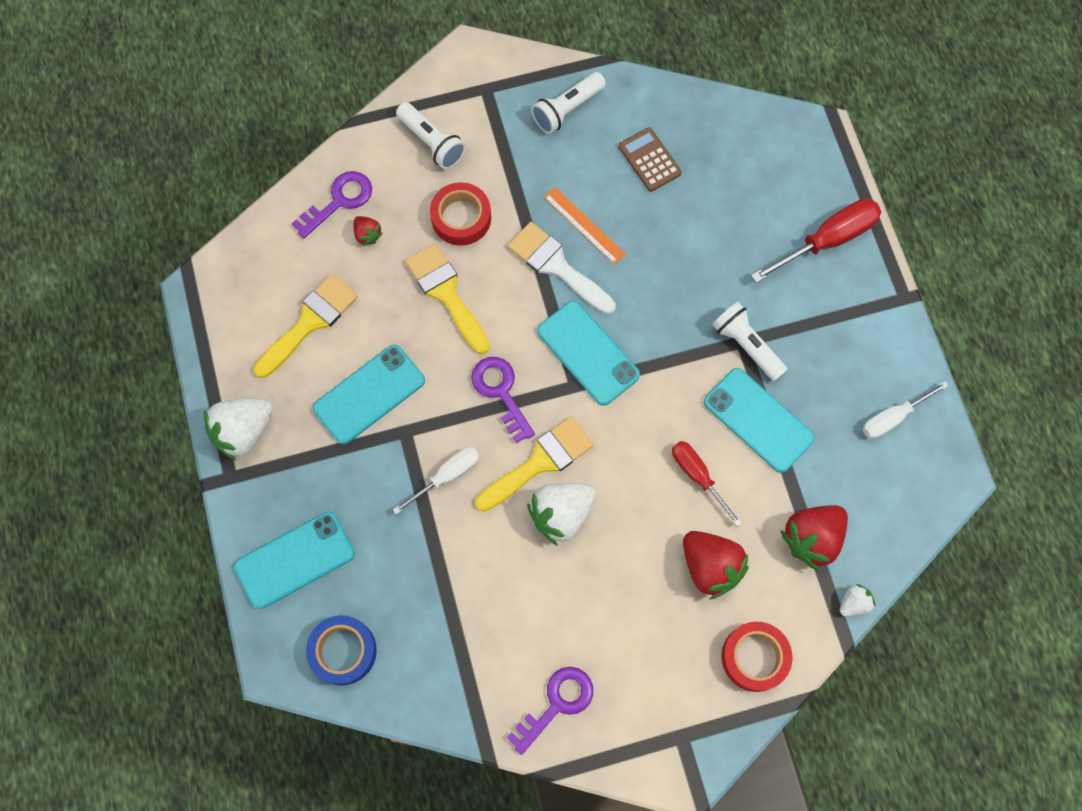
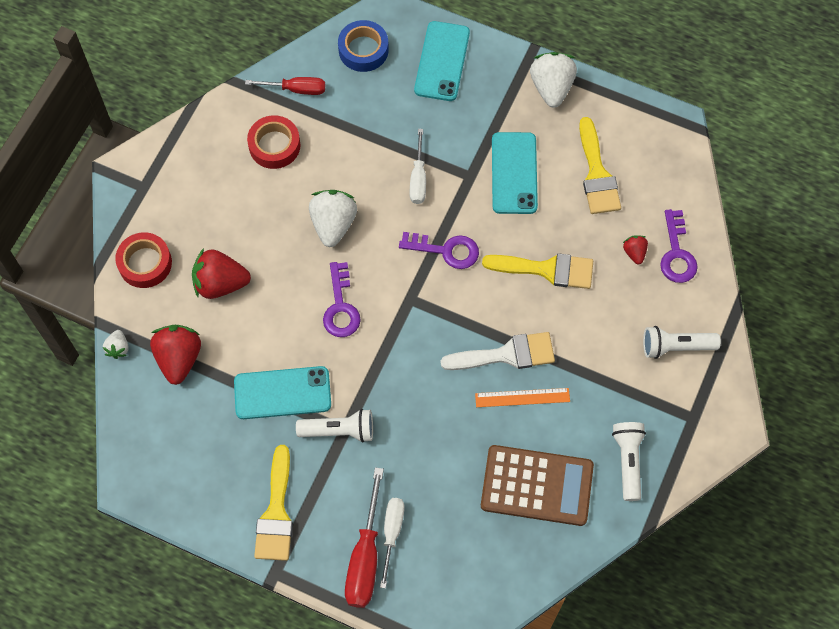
camera: 130 degrees right, 5 degrees down
red strawberry [353,216,383,246] -> red strawberry turned 75 degrees clockwise [623,235,648,264]
red tape [430,182,491,246] -> red tape moved to [247,115,300,169]
yellow brush [475,417,594,511] -> yellow brush moved to [254,445,293,561]
purple key [507,667,593,755] -> purple key moved to [323,262,361,337]
turquoise phone [537,301,640,406] -> none
brown calculator [618,127,682,192] -> brown calculator [481,445,594,526], size x1.81
red screwdriver [672,441,742,527] -> red screwdriver moved to [245,77,325,95]
white screwdriver [862,381,949,439] -> white screwdriver moved to [380,498,405,589]

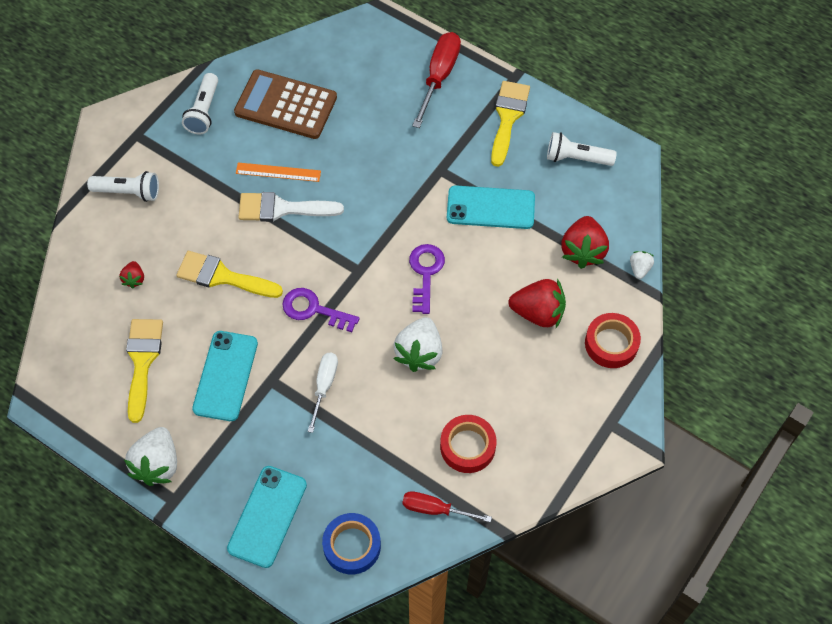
camera: 170 degrees left, 5 degrees down
white flashlight [296,409,373,443] -> white flashlight moved to [547,132,617,166]
white screwdriver [380,498,405,589] -> none
purple key [660,209,698,283] -> none

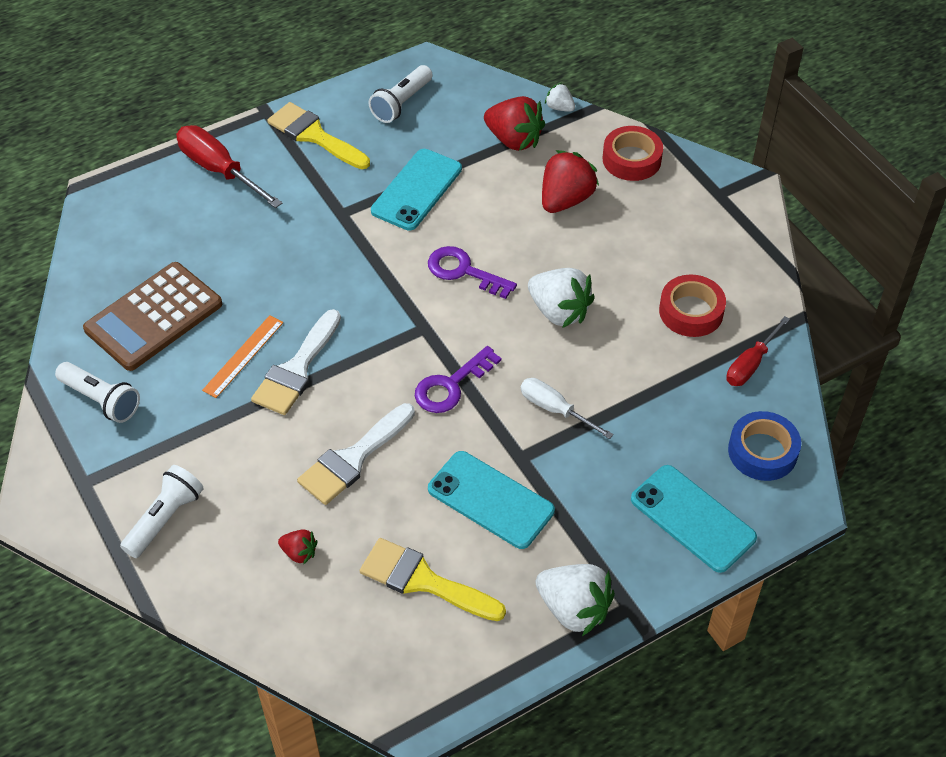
camera: 65 degrees left, 10 degrees down
yellow brush [176,251,283,298] -> white brush [297,403,415,505]

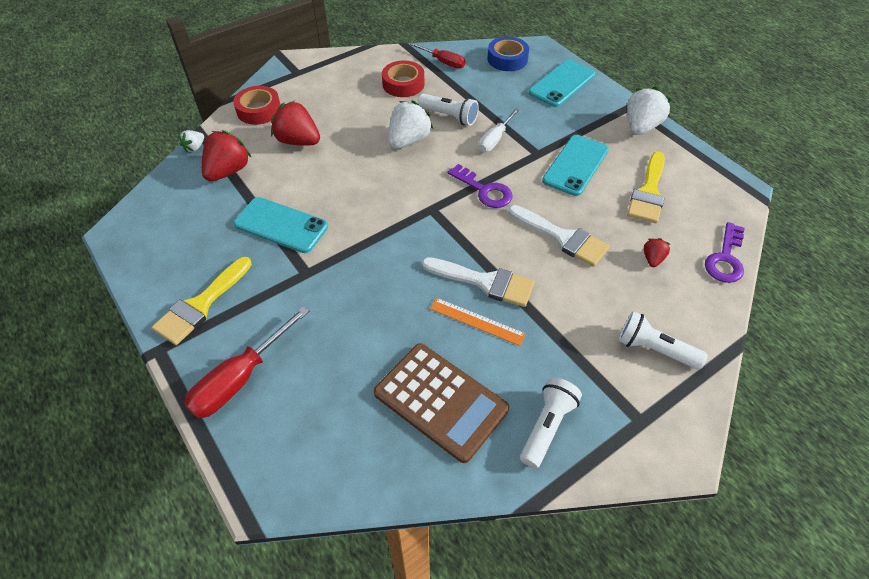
camera: 95 degrees left, 0 degrees up
white flashlight [368,65,433,123] -> white flashlight moved to [418,94,479,126]
purple key [428,246,517,299] -> purple key moved to [705,222,745,283]

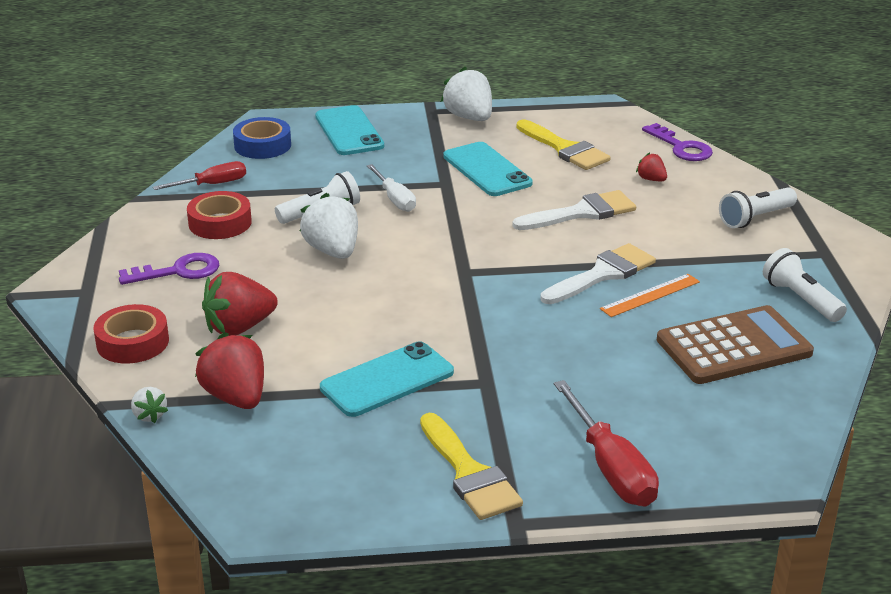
camera: 60 degrees left, 20 degrees down
purple key [447,164,512,208] -> purple key moved to [119,253,219,285]

